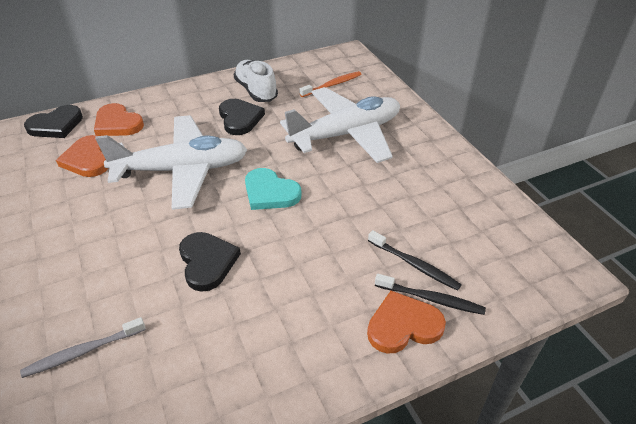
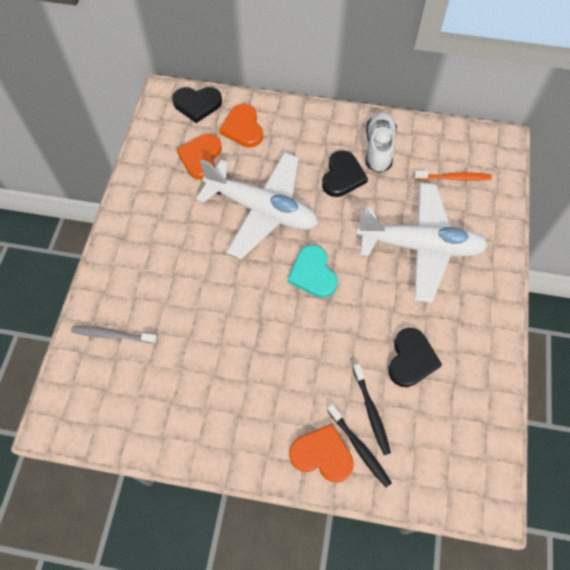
camera: 35 degrees right, 20 degrees up
black heart [179,232,241,292] -> black heart moved to [388,328,442,387]

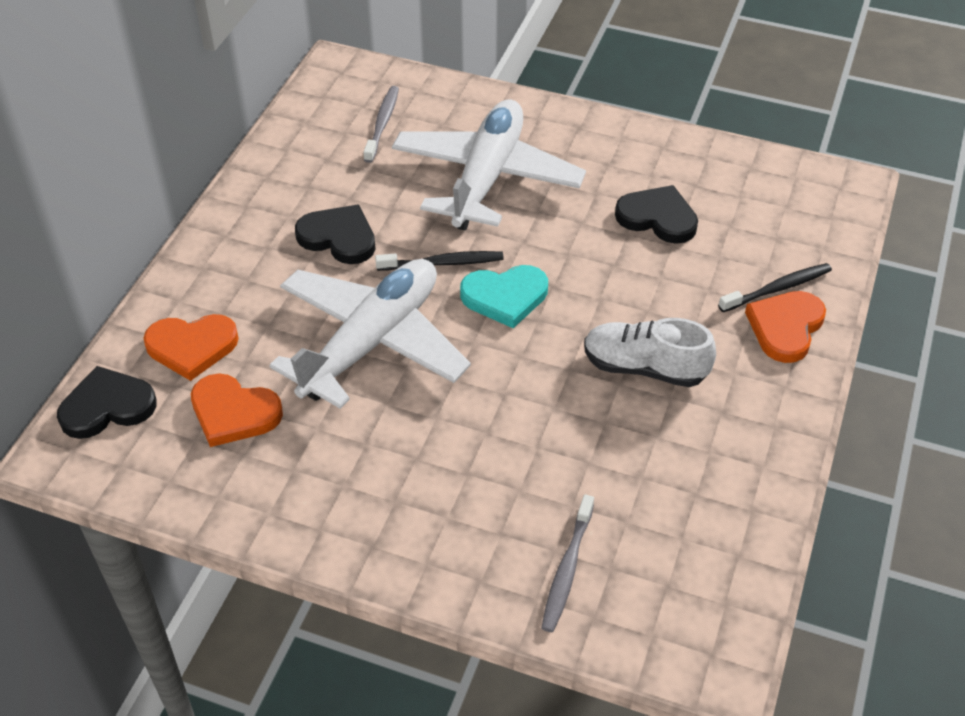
camera: 80 degrees left, 15 degrees down
black heart [172,87,222,123] -> black heart turned 120 degrees counterclockwise [57,366,157,439]
black toothbrush [353,364,391,455] -> black toothbrush moved to [375,251,504,271]
white shoe [365,112,397,173] -> white shoe moved to [584,318,716,387]
orange toothbrush [414,170,492,181] -> grey toothbrush [364,86,399,163]

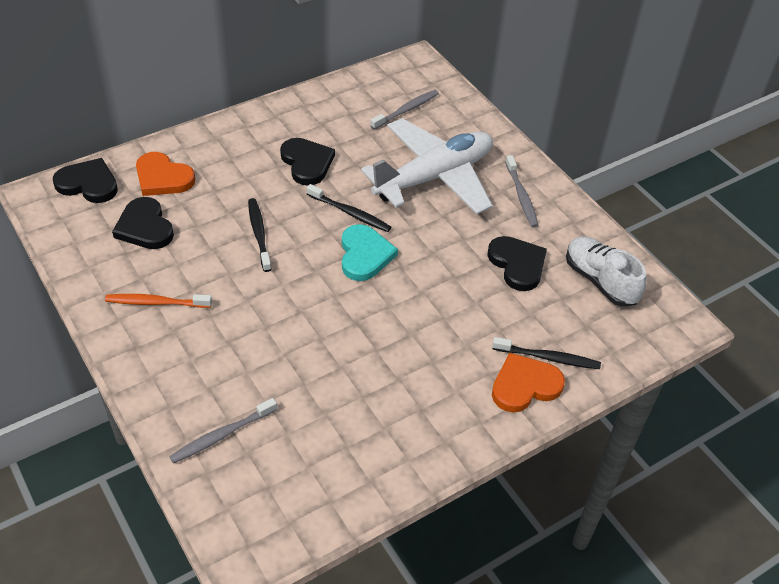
camera: 35 degrees right, 0 degrees up
orange heart [191,373,283,447] -> black heart [112,197,174,249]
white plane [269,259,471,409] -> black toothbrush [248,198,272,272]
turquoise heart [460,265,548,328] -> turquoise heart turned 120 degrees counterclockwise [342,224,398,281]
white shoe [584,318,716,387] -> white shoe moved to [566,236,647,307]
none -> orange toothbrush [105,294,212,308]
none -> grey toothbrush [505,155,539,227]

